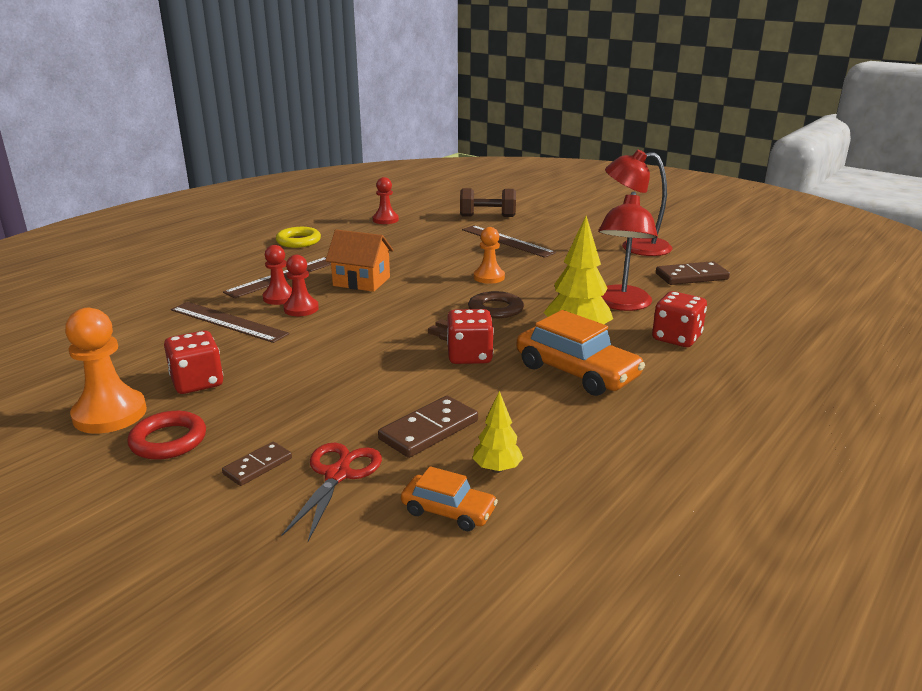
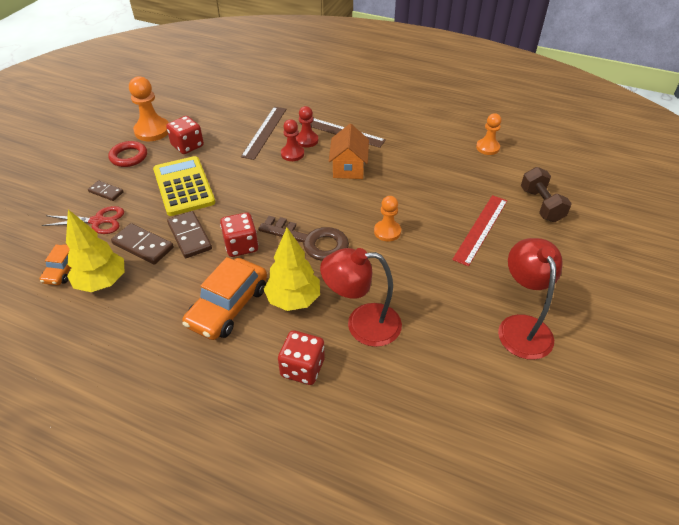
camera: 75 degrees right, 20 degrees up
yellow ring [276,227,321,248] -> none
red pawn [373,177,399,224] -> orange pawn [476,113,501,155]
brown ruler [462,225,556,258] -> red ruler [452,195,507,267]
yellow tree [472,391,523,473] -> yellow tree [66,210,124,292], size x1.82
brown domino [656,261,730,285] -> brown domino moved to [167,211,212,258]
none -> yellow calculator [153,156,215,216]

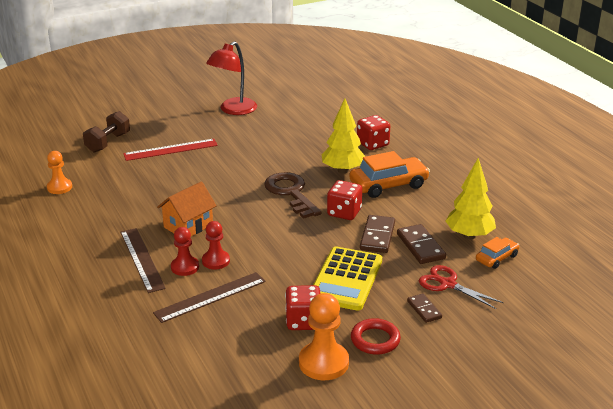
camera: 140 degrees left, 15 degrees down
red lamp [320,248,402,347] -> none
orange pawn [374,196,401,242] -> none

